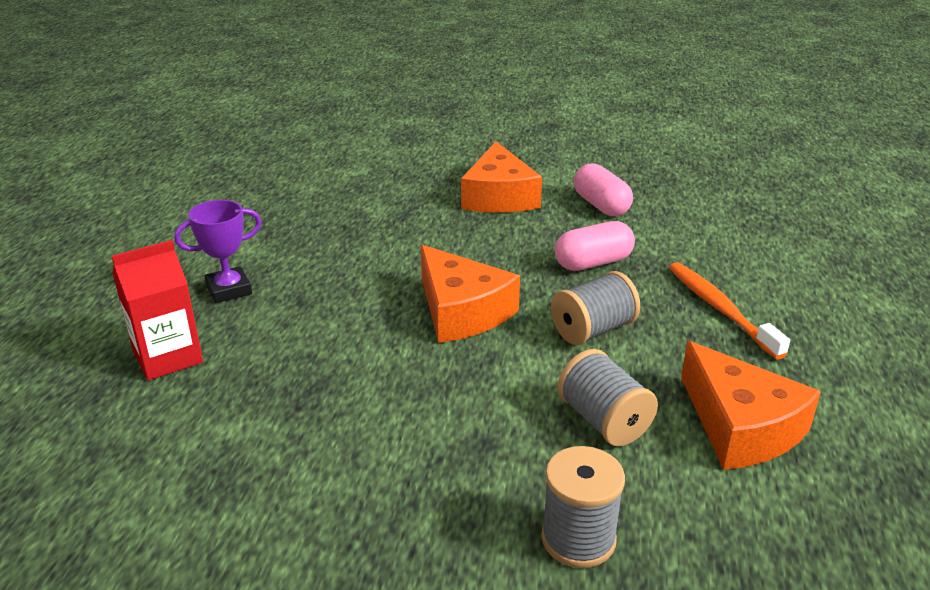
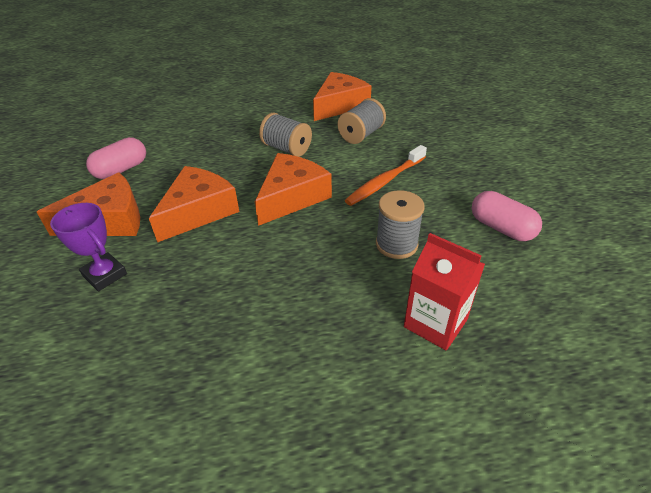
camera: 110 degrees left, 10 degrees up
purple trophy [174,200,262,303] -> purple trophy moved to [50,203,127,291]
grey spool [541,446,625,568] -> grey spool moved to [376,190,425,259]
pink capsule [555,221,635,271] -> pink capsule moved to [472,191,542,241]
orange toothbrush [669,262,790,359] -> orange toothbrush moved to [345,145,427,206]
none -> orange cheese [149,166,239,242]

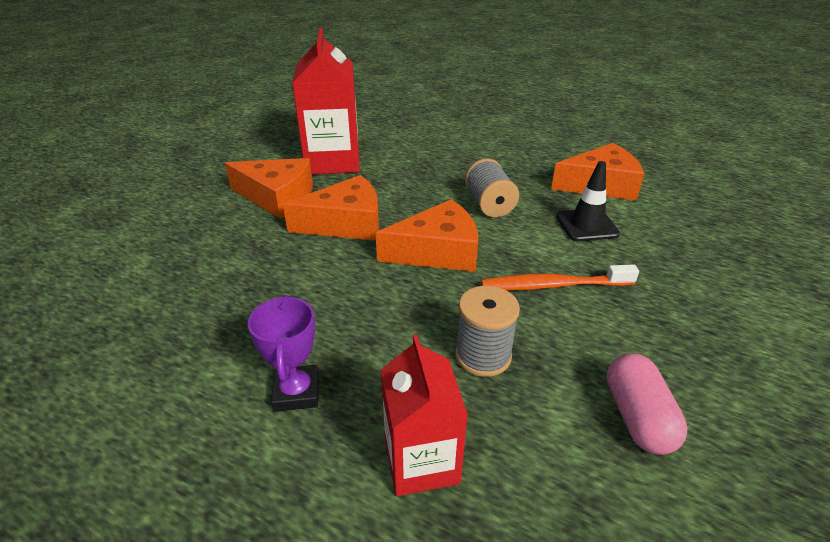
camera: 40 degrees right, 5 degrees down
purple trophy [50,203,127,291] -> purple trophy moved to [248,295,319,412]
pink capsule [86,137,146,179] -> red carton [292,28,359,175]
grey spool [337,98,386,144] -> black traffic cone [556,161,620,241]

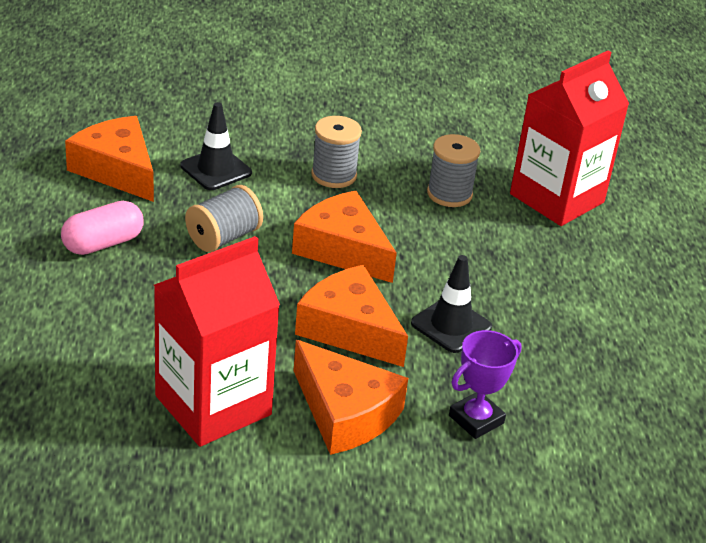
camera: 125 degrees left, 0 degrees up
orange cheese [225,158,313,219] -> orange cheese turned 150 degrees clockwise [293,340,408,455]
purple trophy [248,295,319,412] -> purple trophy moved to [449,330,522,439]
red carton [381,335,468,496] -> red carton [510,50,629,226], size x1.58
orange toothbrush [481,265,639,291] -> grey spool [311,116,362,188]
pink capsule [607,353,687,455] -> pink capsule moved to [61,201,144,255]
none -> black traffic cone [411,255,492,353]

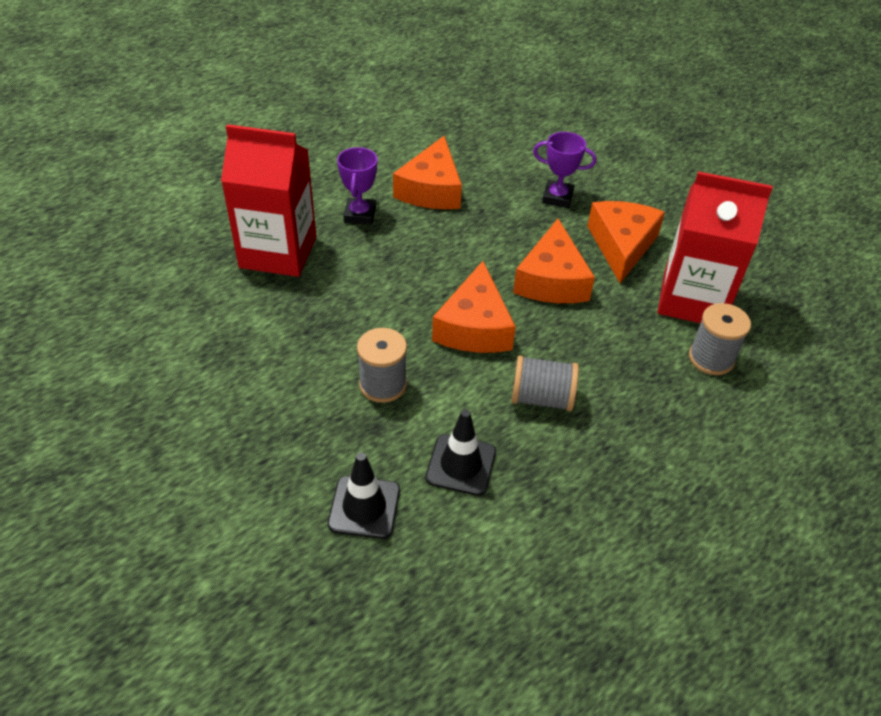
camera: 125 degrees left, 10 degrees up
pink capsule [61,201,144,255] -> none
orange cheese [65,116,154,202] -> orange cheese moved to [393,136,462,209]
black traffic cone [411,255,492,353] -> black traffic cone moved to [328,452,400,539]
grey spool [427,134,480,207] -> grey spool moved to [689,303,751,375]
none -> purple trophy [337,147,377,225]

